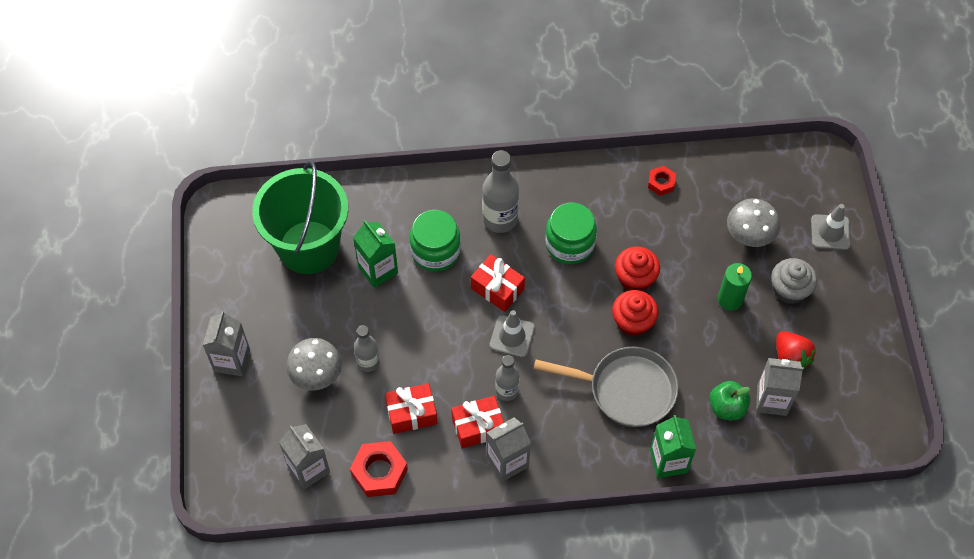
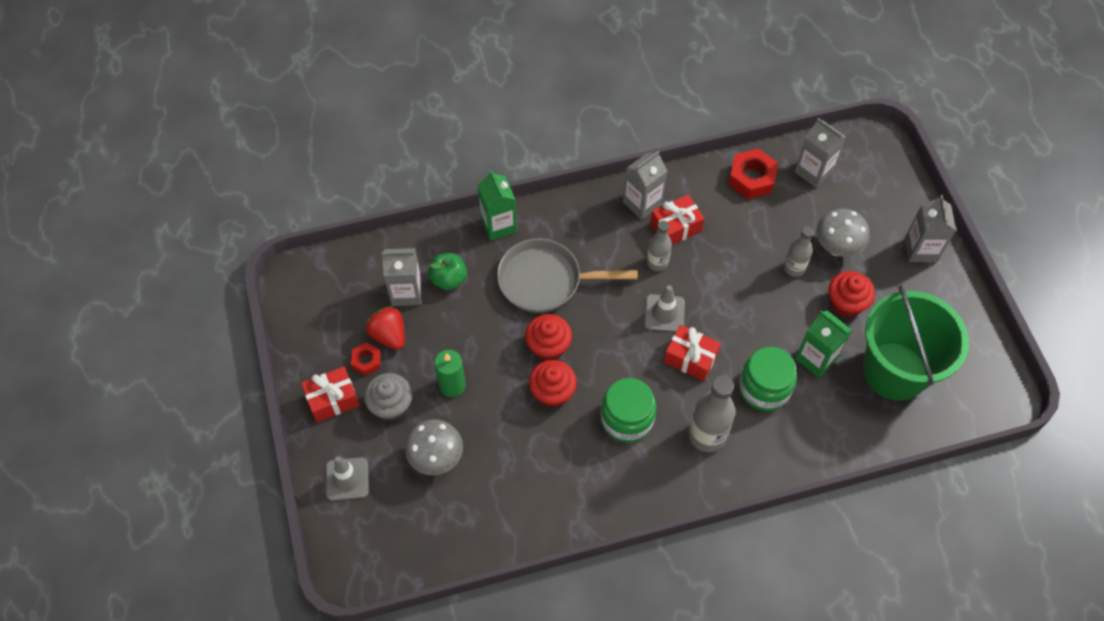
camera: 170 degrees right, 0 degrees up
red gift [385,383,437,434] -> red gift moved to [301,367,360,422]
red nut [648,166,676,196] -> red nut moved to [351,342,381,376]
none -> red cupcake [829,271,875,317]

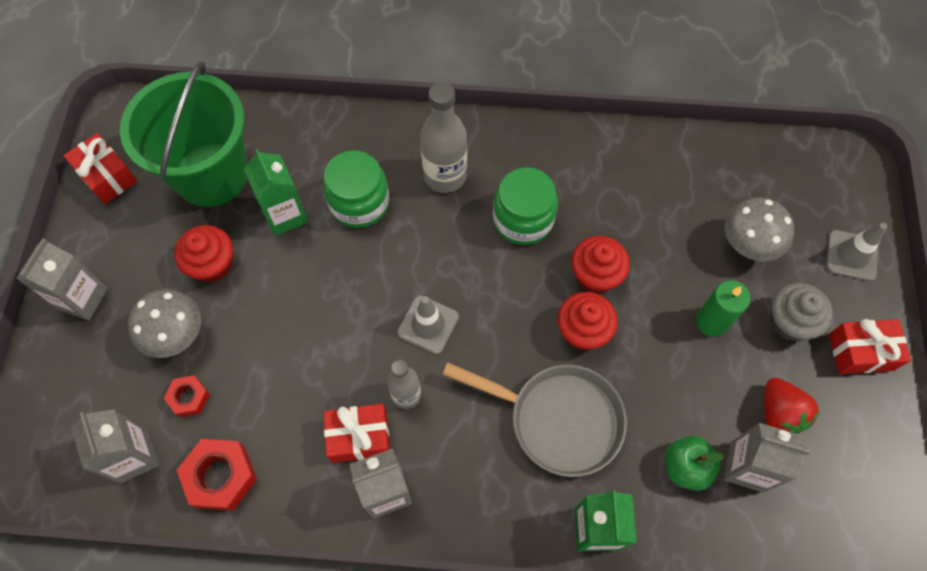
camera: 160 degrees left, 5 degrees up
red nut [351,342,381,376] -> red nut moved to [164,376,210,417]
red gift [664,325,721,381] -> red gift moved to [63,133,137,204]
grey bottle [784,226,814,277] -> none

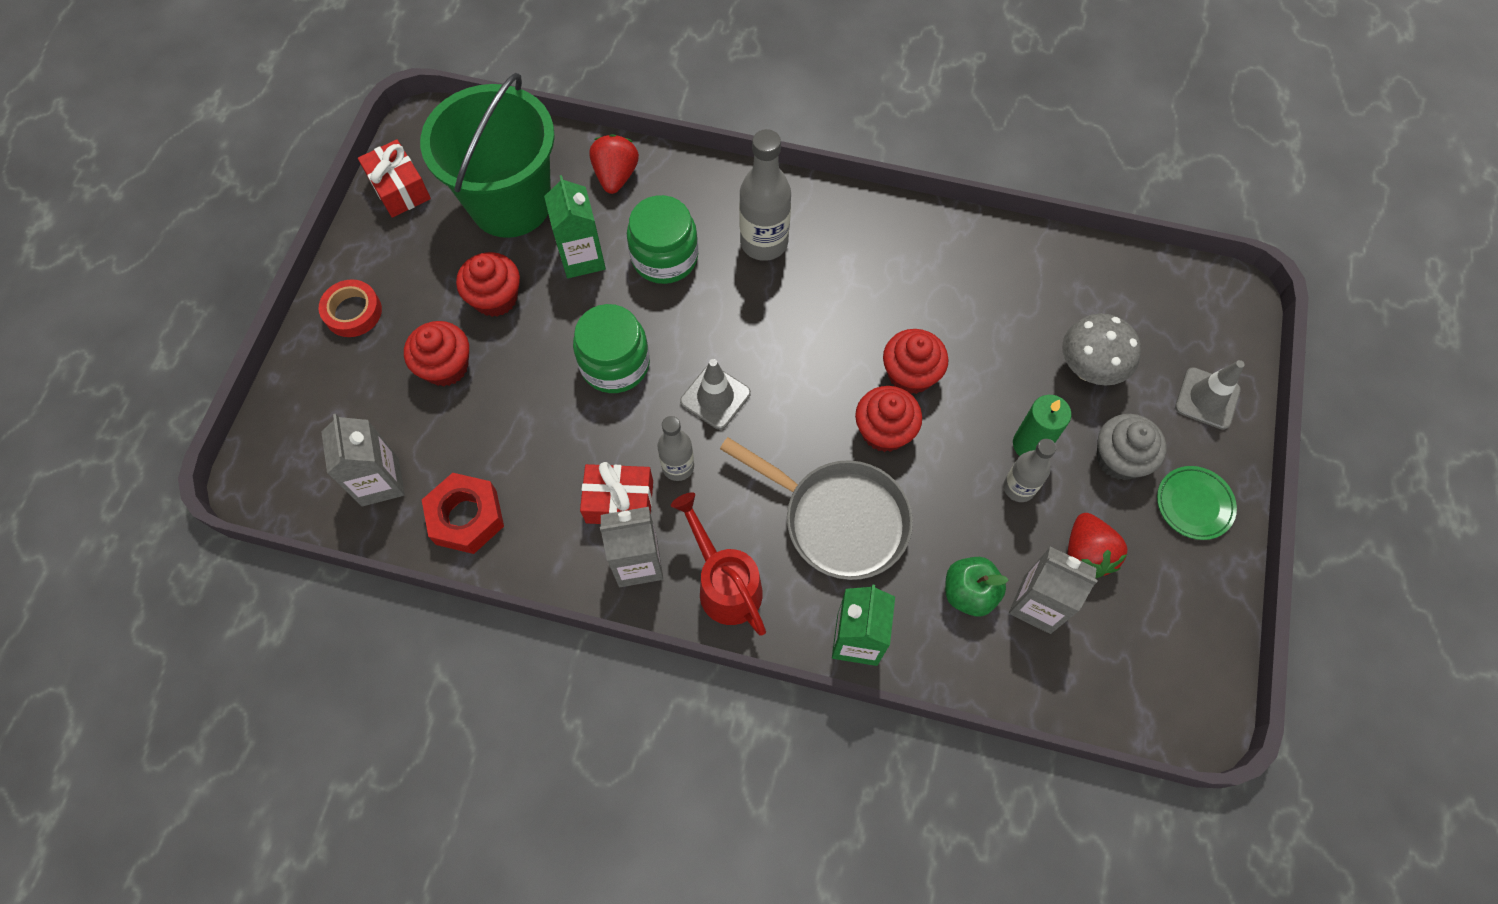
camera: 10 degrees right, 0 degrees up
grey carton [16,239,108,321] -> red tape [319,279,382,337]
grey mushroom [128,289,201,358] -> red cupcake [404,321,469,386]
red nut [164,376,210,417] -> none
green jar [493,167,558,245] -> green jar moved to [573,304,650,393]
red gift [829,319,911,374] -> green plate [1157,466,1237,540]
none -> red strawberry [589,134,639,194]
none -> red watering can [671,492,766,636]
none -> grey bottle [1003,439,1056,502]

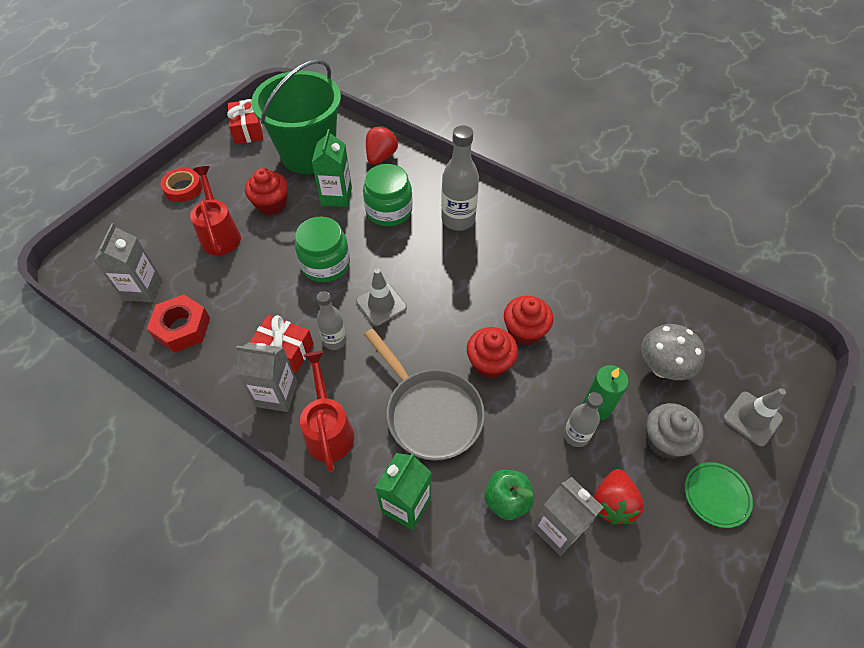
camera: 20 degrees right, 10 degrees down
red cupcake [404,321,469,386] -> red watering can [190,166,241,255]

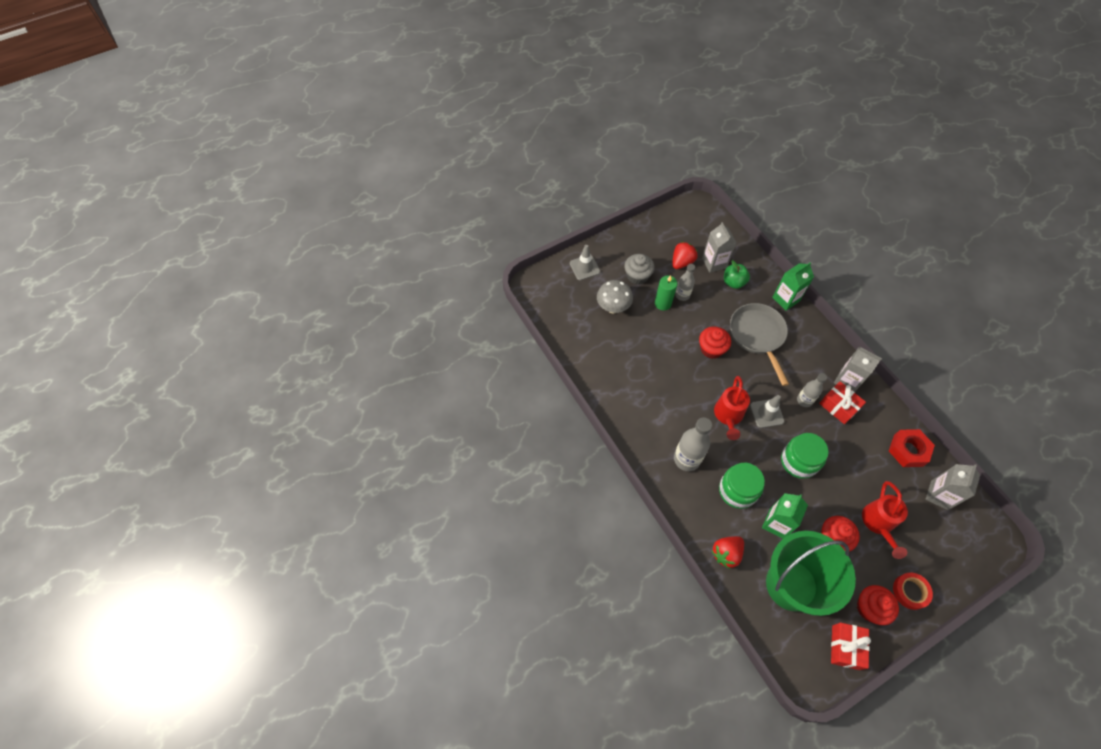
camera: 155 degrees left, 5 degrees up
red watering can [300,351,354,472] -> red watering can moved to [714,376,750,440]
red cupcake [504,296,553,345] -> red cupcake moved to [857,585,899,625]
green plate [685,462,753,528] -> none

